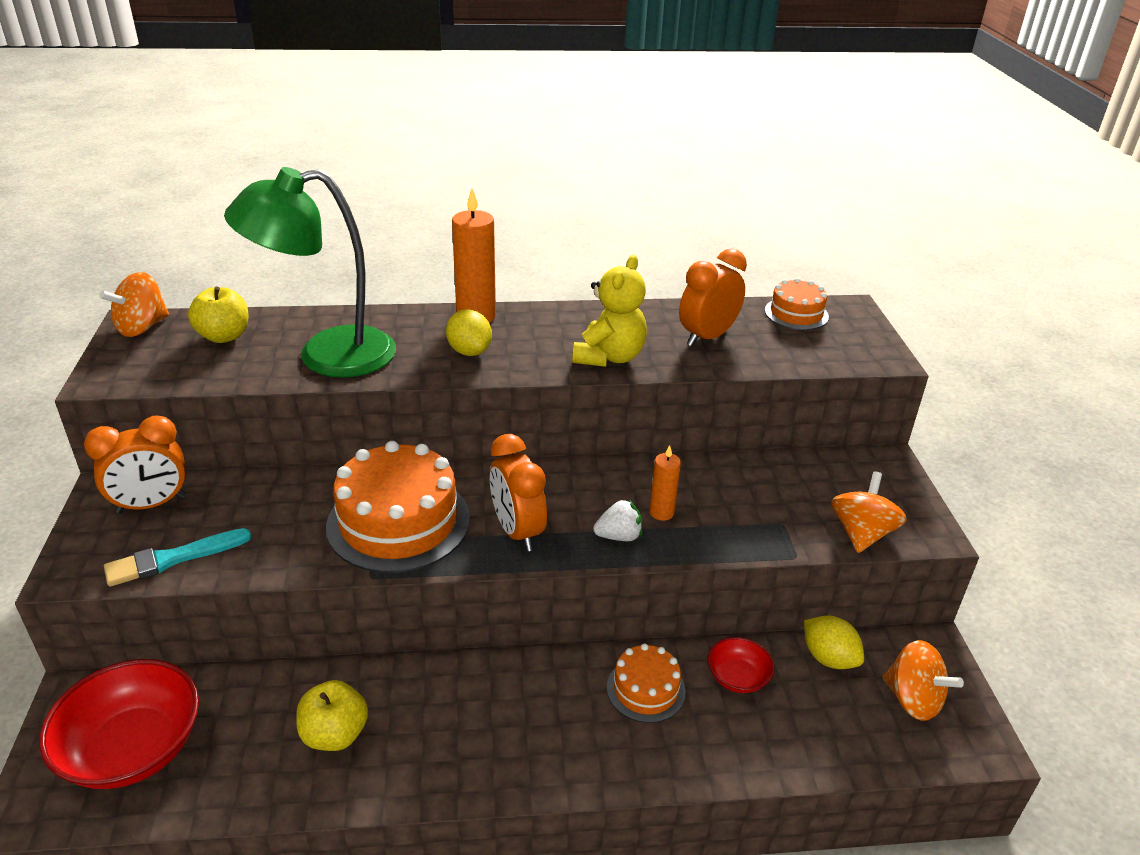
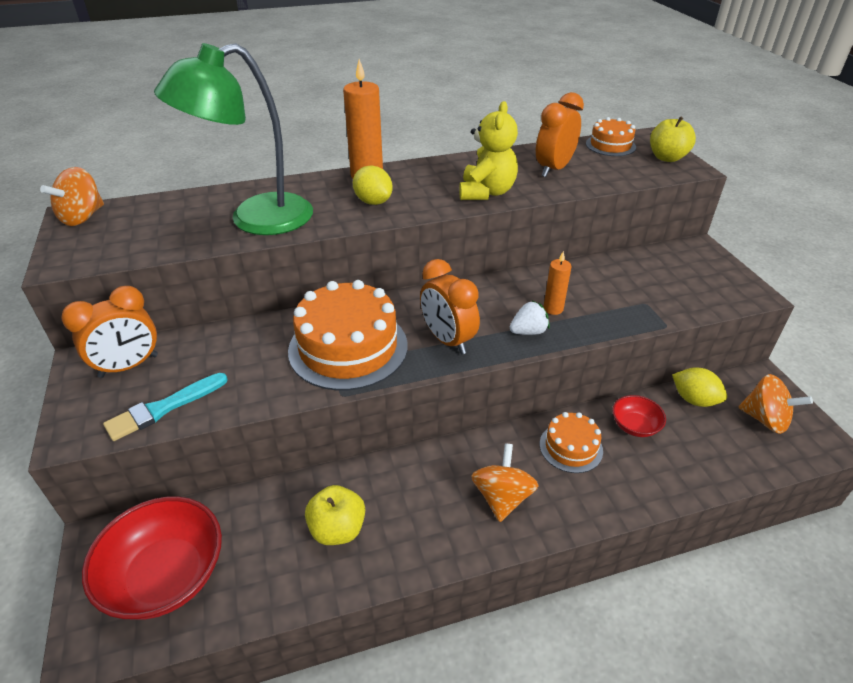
camera: 10 degrees left, 5 degrees up
yellow apple [188,286,248,343] -> yellow apple moved to [650,116,696,162]
orange spinning top [831,472,907,553] -> orange spinning top moved to [471,443,539,522]

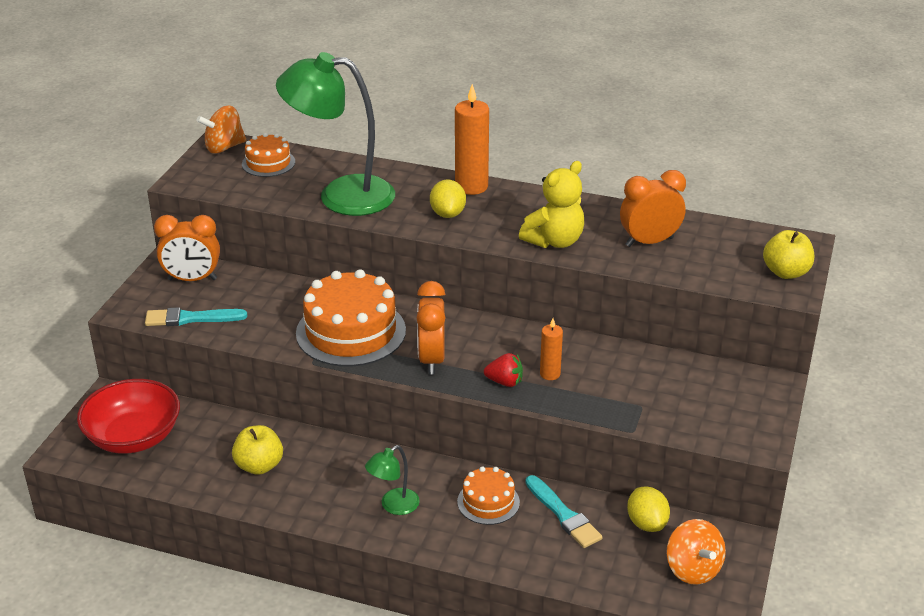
camera: 35 degrees right, 5 degrees down
orange spinning top [471,443,539,522] -> green lamp [365,445,420,515]
white strawberry [510,301,550,335] -> red strawberry [484,353,523,387]
orange cake [586,117,636,156] -> orange cake moved to [242,133,295,177]
red bowl [612,395,666,437] -> turquoise brush [526,475,602,548]

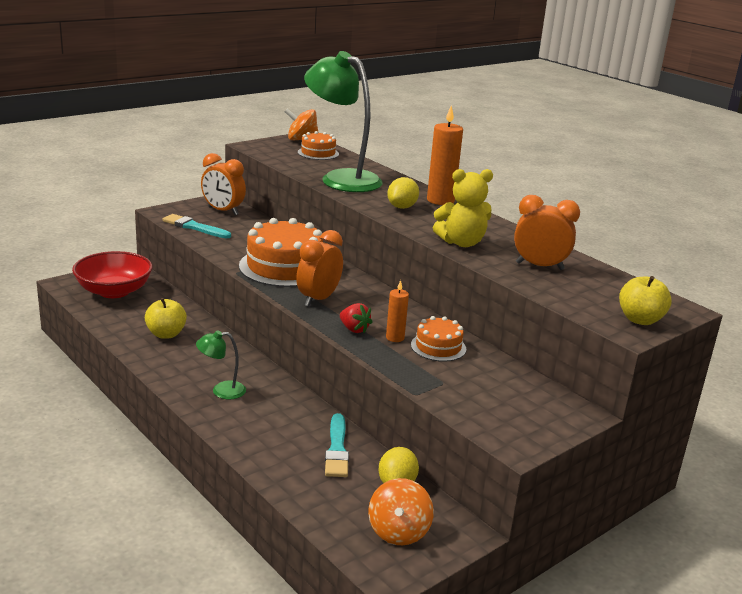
camera: 30 degrees right, 10 degrees down
orange cake [457,466,520,525] -> orange cake moved to [411,316,466,362]

